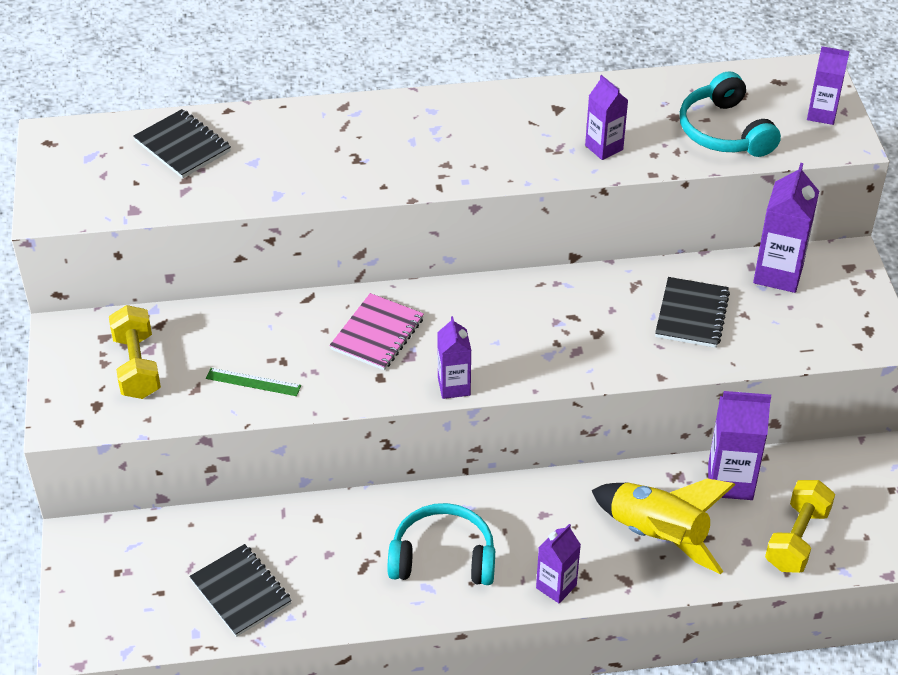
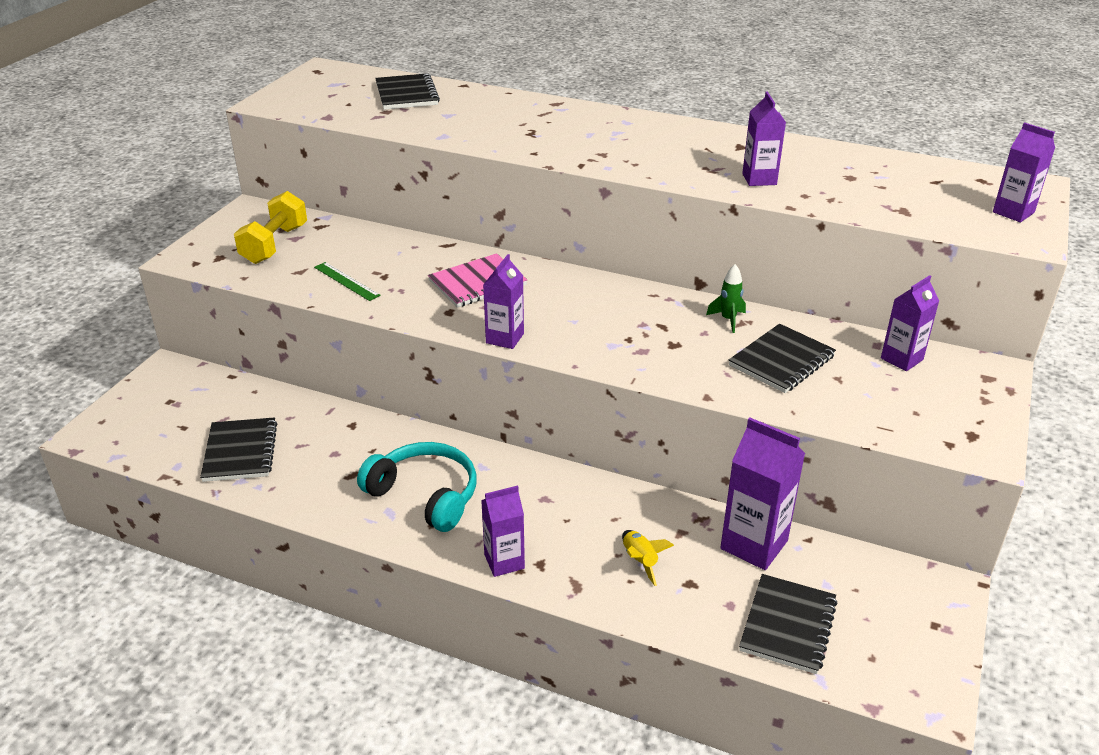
camera: 30 degrees right, 10 degrees down
yellow rocket [591,478,735,574] -> yellow rocket [622,530,674,586], size x0.43
turquoise headphones [680,71,781,157] -> none
purple carton [753,163,819,293] -> purple carton [881,275,939,371], size x0.63
yellow dumbbell [765,480,835,573] -> black notebook [739,574,838,674]
none -> green rocket [706,264,746,333]

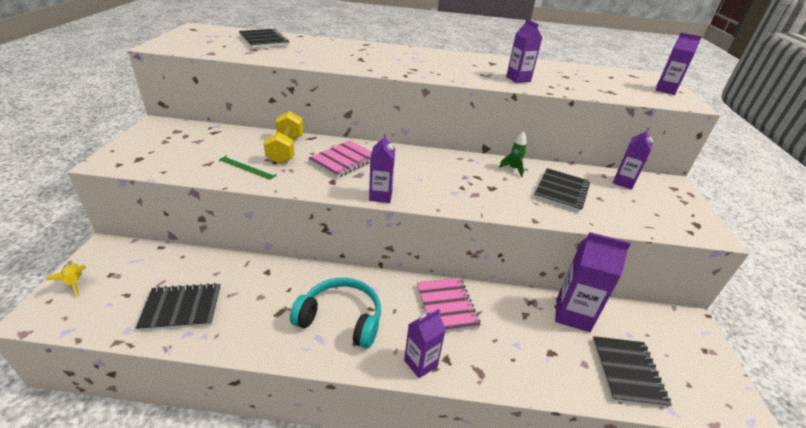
camera: 20 degrees left, 0 degrees up
black notebook [200,417,277,482] -> black notebook turned 75 degrees counterclockwise [136,283,221,331]
yellow dumbbell [234,191,307,264] -> yellow dumbbell moved to [264,111,303,164]
yellow rocket [622,530,674,586] -> yellow rocket moved to [47,263,86,297]
none -> pink notebook [417,278,481,332]

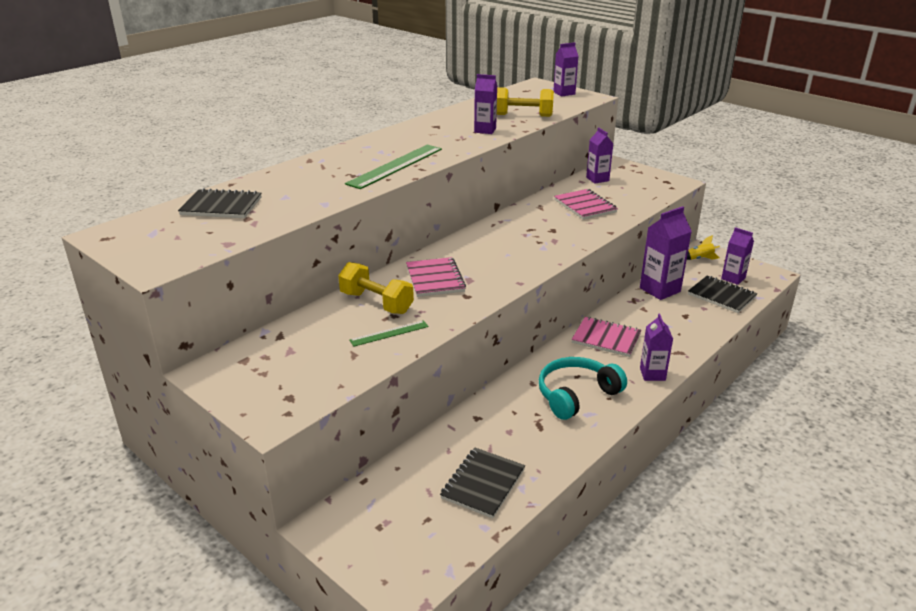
camera: 50 degrees left, 5 degrees down
yellow rocket [47,263,86,297] -> yellow rocket moved to [687,235,720,260]
purple carton [369,134,395,203] -> purple carton moved to [721,227,754,285]
green rocket [499,131,527,177] -> none
black notebook [534,168,590,212] -> pink notebook [554,189,618,220]
none -> green ruler [345,145,442,189]
none -> yellow dumbbell [497,87,554,117]

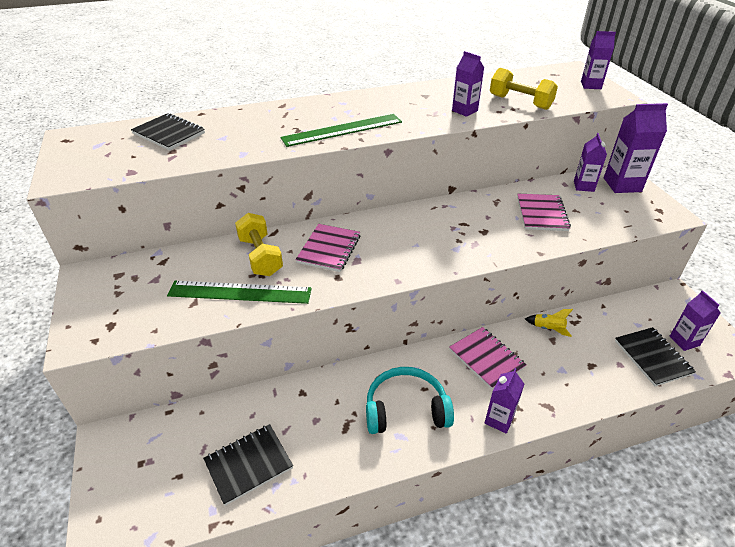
camera: 30 degrees right, 10 degrees up
green ruler [350,320,429,347] -> green ruler [167,281,312,304], size x1.88
purple carton [640,206,692,300] -> purple carton moved to [604,103,668,193]
yellow rocket [687,235,720,260] -> yellow rocket moved to [525,309,573,337]

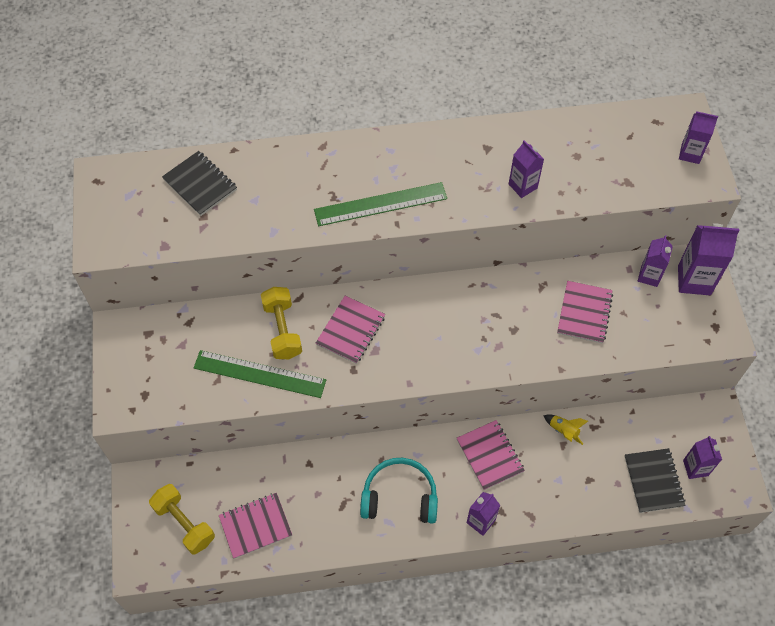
camera: 10 degrees right, 20 degrees up
black notebook [203,424,293,506] -> pink notebook [219,493,292,559]
yellow dumbbell [490,68,558,110] -> yellow dumbbell moved to [149,484,215,555]

